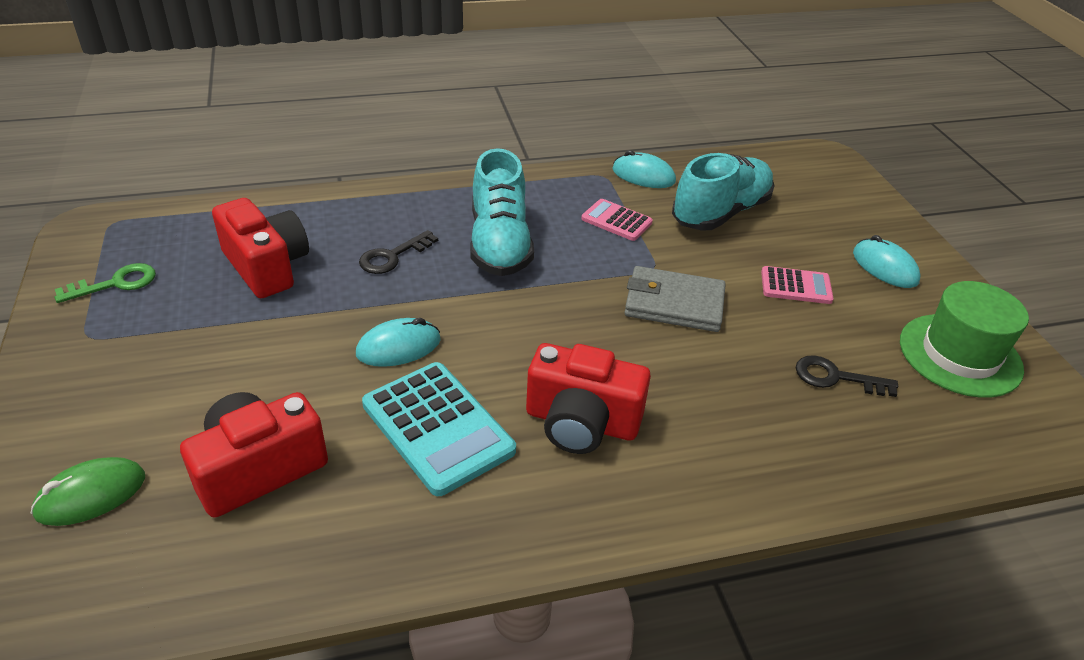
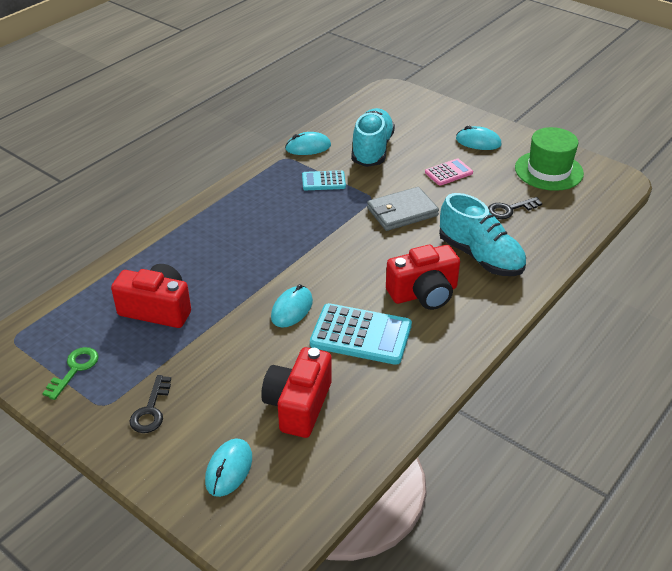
camera: 35 degrees left, 0 degrees up
green mouse [31,457,145,526] -> turquoise mouse [205,439,252,497]
black key [359,230,438,274] -> black key moved to [130,375,171,433]
turquoise shoe [470,148,534,276] -> turquoise shoe moved to [439,193,526,276]
pink calculator [581,199,653,241] -> turquoise calculator [302,170,346,190]

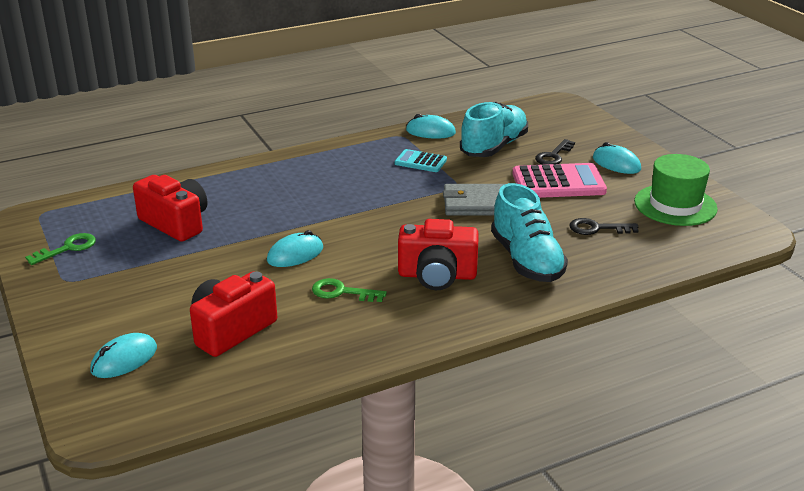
camera: 25 degrees right, 10 degrees down
black key [130,375,171,433] -> black key moved to [535,139,575,165]
turquoise calculator [310,303,412,365] -> green key [312,278,387,302]
pink calculator [425,159,473,186] -> pink calculator [513,163,607,198], size x1.78

